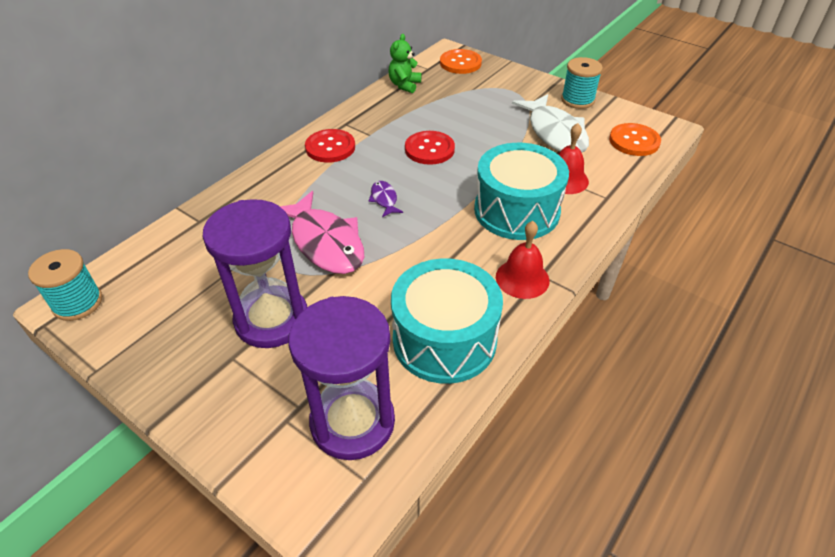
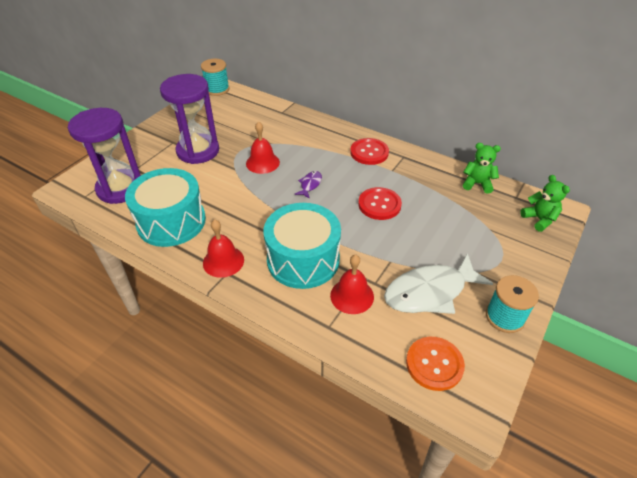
camera: 85 degrees right, 0 degrees up
pink fish [280,191,364,274] -> red bell [246,121,280,174]
purple fish [368,181,403,217] -> purple fish turned 45 degrees counterclockwise [295,171,322,199]
orange button [440,49,482,74] -> green teddy bear [520,175,570,232]

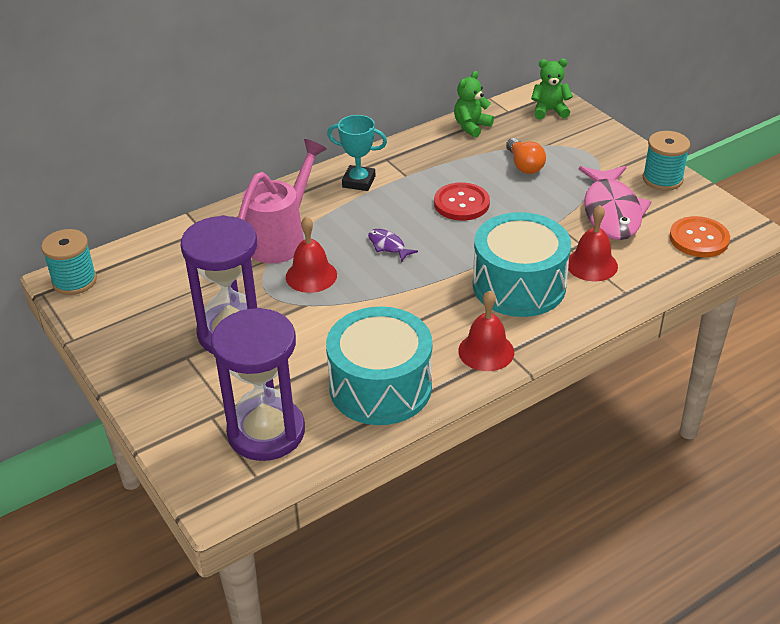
camera: 65 degrees left, 5 degrees down
red button [350,138,389,165] -> turquoise trophy [327,115,387,191]
white fish [384,253,494,314] -> pink fish [579,166,652,240]
none -> pink watering can [238,139,327,263]
none -> orange light bulb [506,138,546,174]

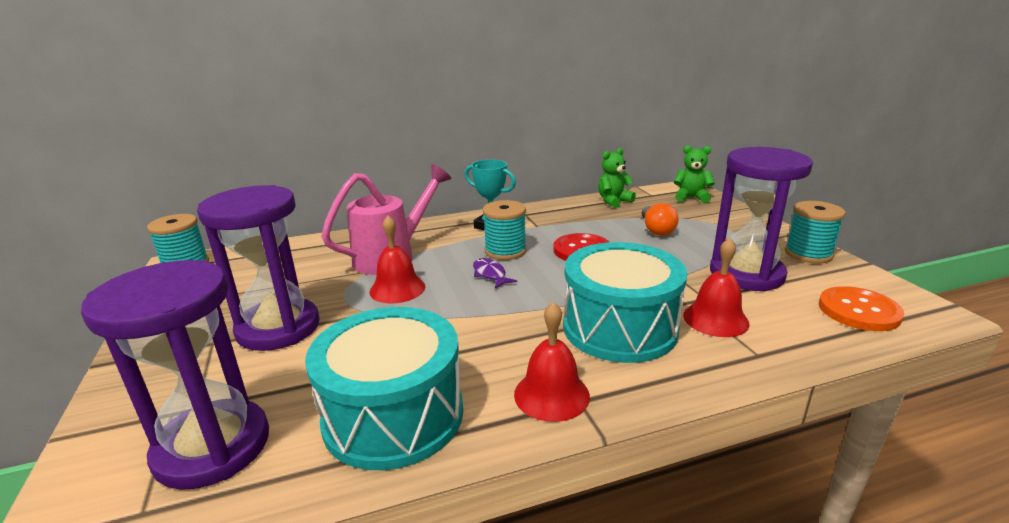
camera: 15 degrees right, 15 degrees down
pink fish [579,166,652,240] -> purple hourglass [710,147,813,292]
none -> turquoise spool [483,200,526,260]

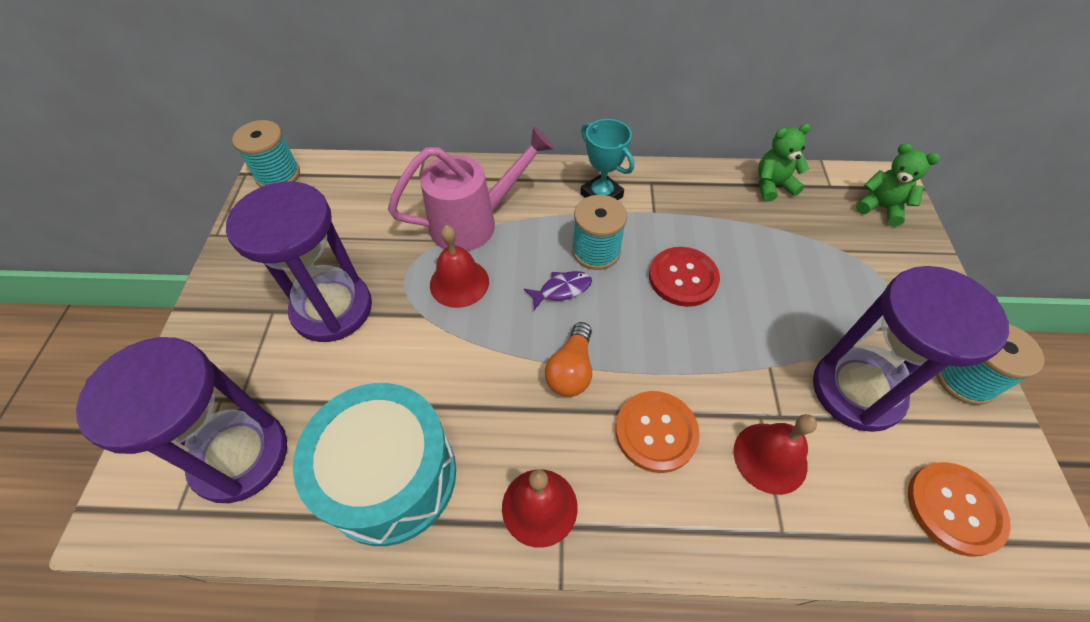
camera: 20 degrees right, 30 degrees up
purple fish [473,258,517,288] -> purple fish turned 75 degrees clockwise [524,271,592,310]
turquoise drum [563,242,687,363] -> orange button [615,391,700,473]
orange light bulb [642,203,679,236] -> orange light bulb moved to [545,322,592,397]

